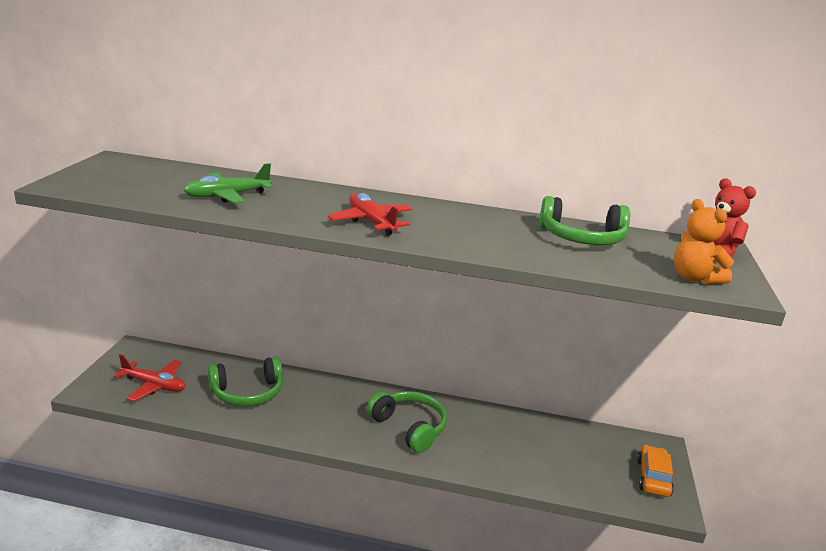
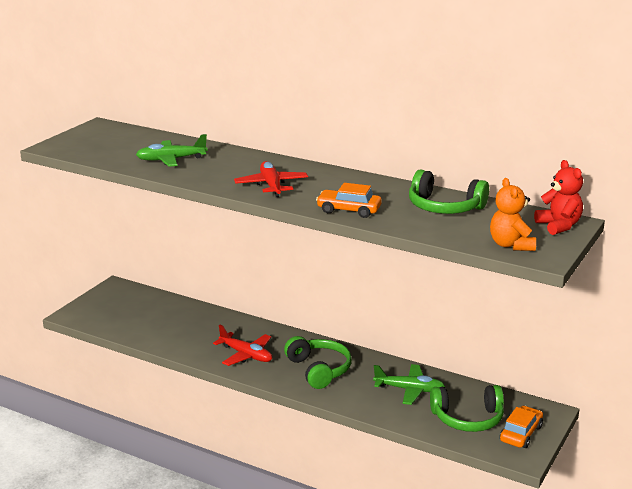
camera: 20 degrees right, 0 degrees up
red plane [114,354,186,402] -> red plane moved to [213,325,272,366]
green headphones [208,357,283,406] -> green headphones moved to [430,385,504,432]
none -> orange car [316,183,382,218]
none -> green plane [373,364,445,405]

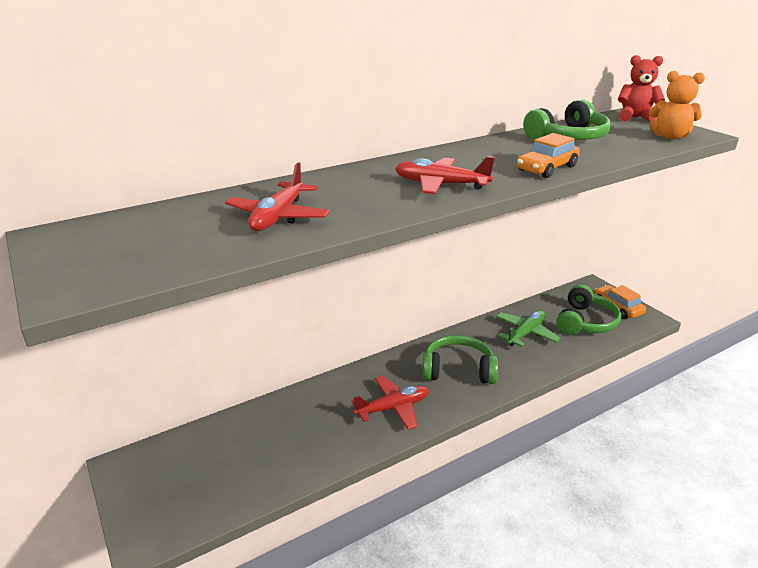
camera: 60 degrees left, 5 degrees up
green plane [136,134,208,167] -> red plane [225,162,330,231]

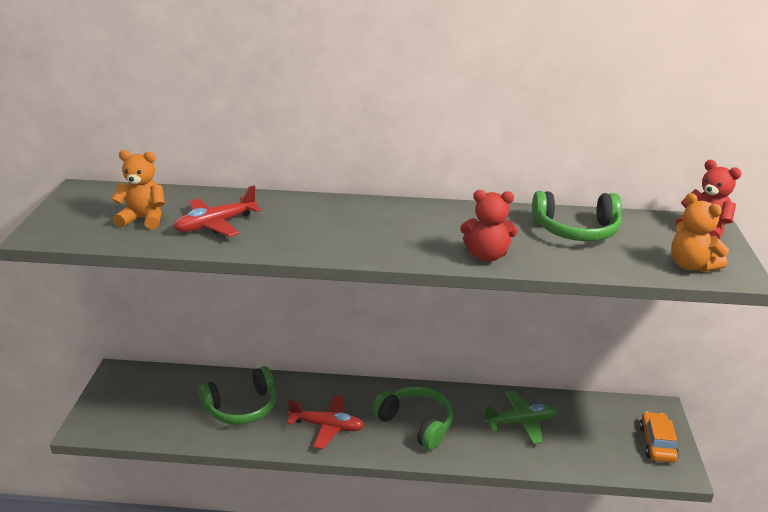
camera: 35 degrees right, 0 degrees up
red plane [395,156,495,194] -> none
orange car [517,133,580,178] -> red teddy bear [460,190,518,262]
green headphones [556,284,621,335] -> green headphones moved to [198,366,277,425]
none -> orange teddy bear [111,150,165,230]

